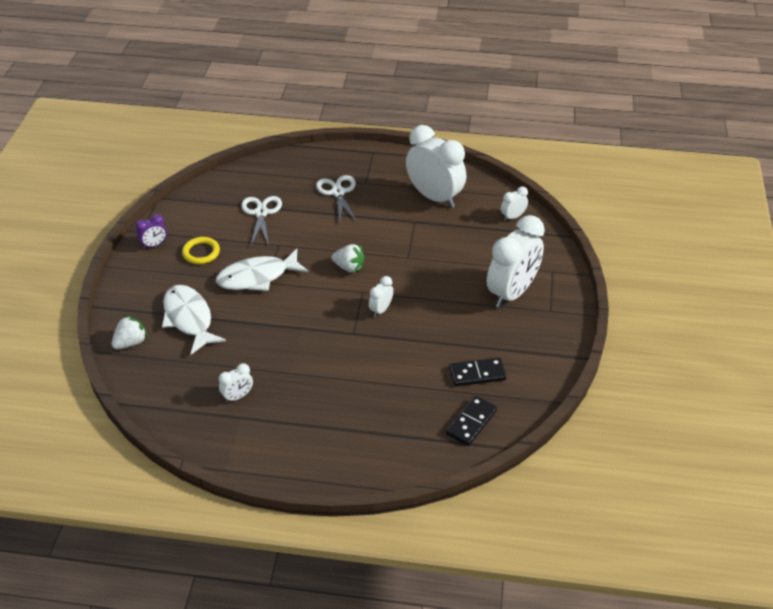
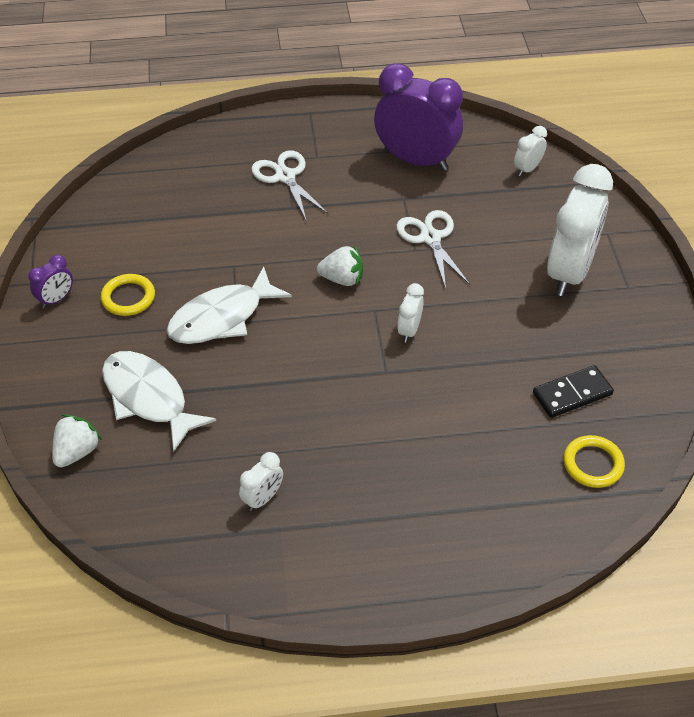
camera: 15 degrees left, 5 degrees up
white scissors [241,196,282,246] -> white scissors moved to [396,210,470,289]
white clock [406,125,466,208] -> purple clock [374,63,463,171]
black domino [446,396,497,446] -> yellow ring [563,435,625,488]

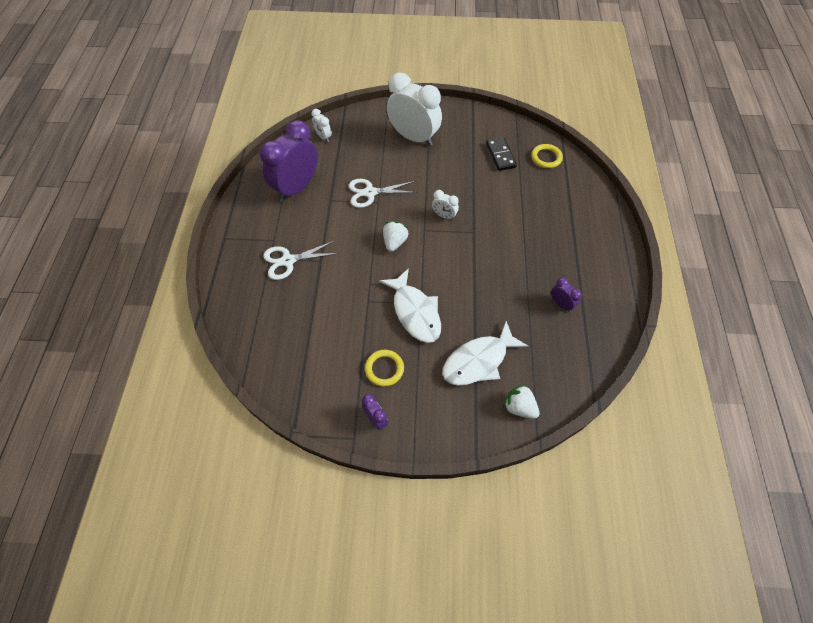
camera: 80 degrees left, 10 degrees up
white clock [239,452,283,511] -> purple clock [551,278,582,312]

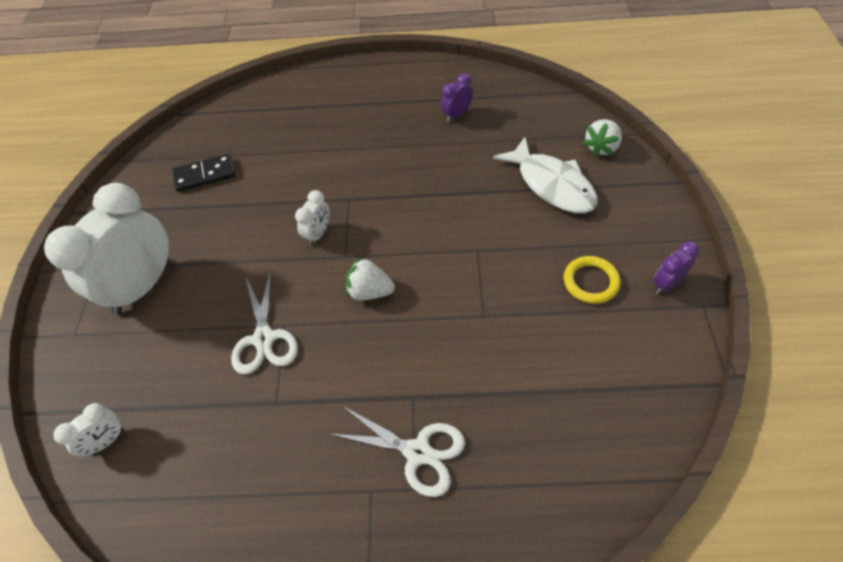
camera: 90 degrees left, 5 degrees down
purple clock [260,120,318,201] -> none
white scissors [263,241,339,280] -> white scissors turned 45 degrees counterclockwise [330,406,465,497]
white fish [379,268,441,343] -> none
yellow ring [531,144,563,168] -> none

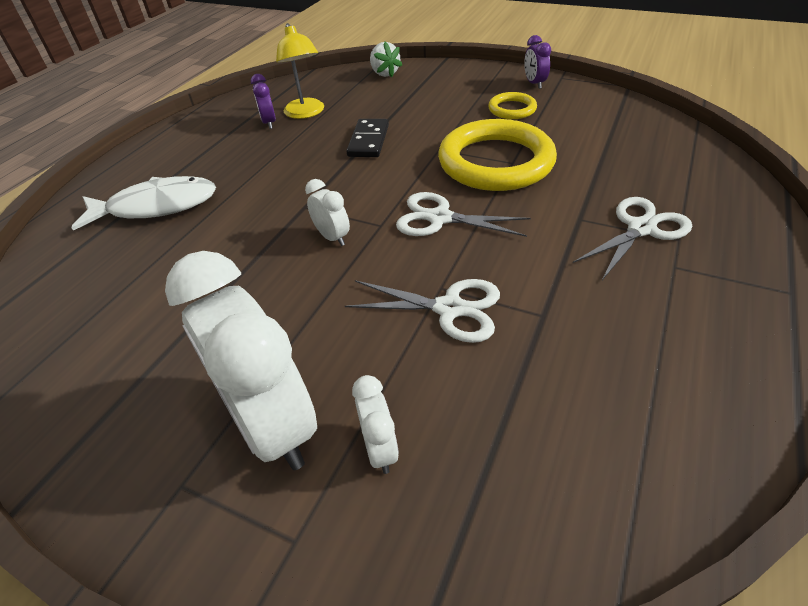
camera: 65 degrees left, 10 degrees down
white clock [53,403,124,456] -> white clock moved to [352,375,399,474]
black domino [172,154,236,192] -> black domino moved to [346,119,389,157]
white strawberry [346,257,395,301] -> white scissors [396,192,531,237]
white fish [493,137,598,213] -> white fish moved to [71,176,216,230]
none -> yellow lamp [276,23,324,119]
none -> yellow ring [438,119,557,191]

